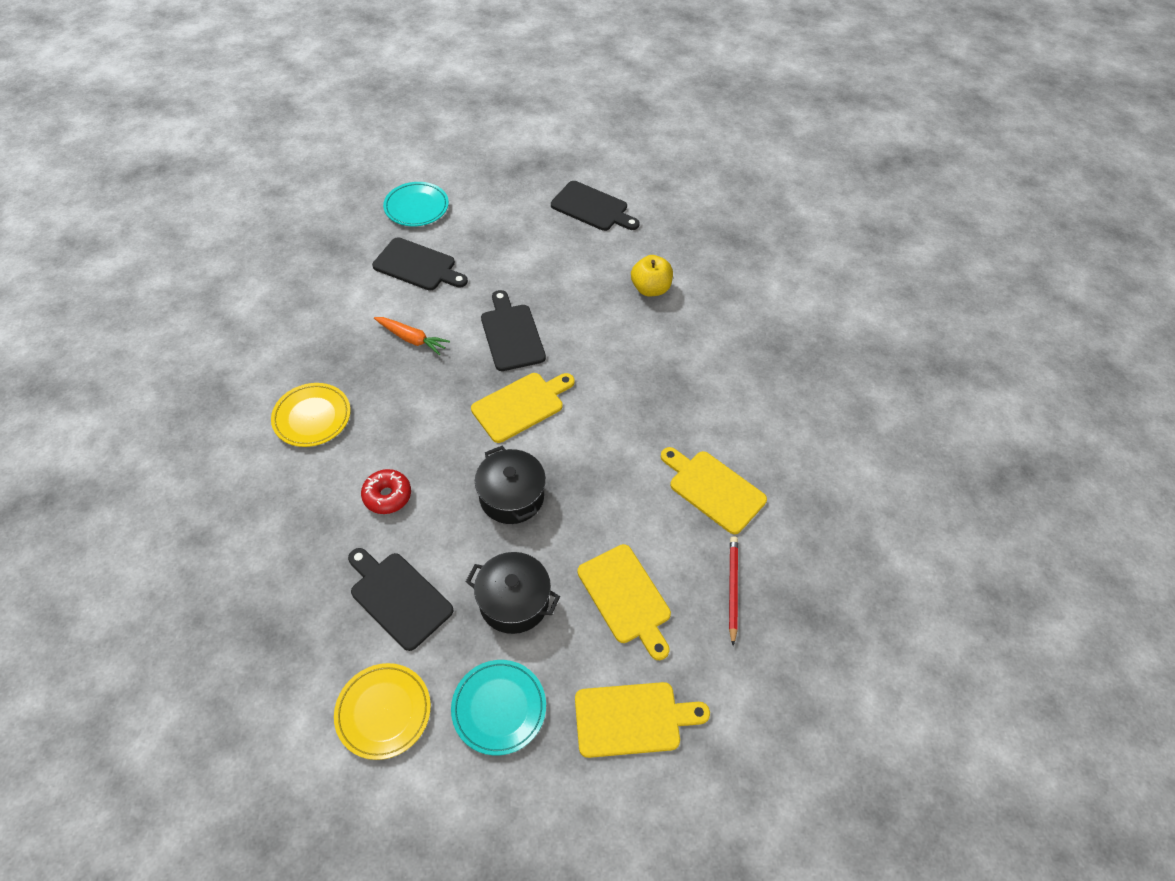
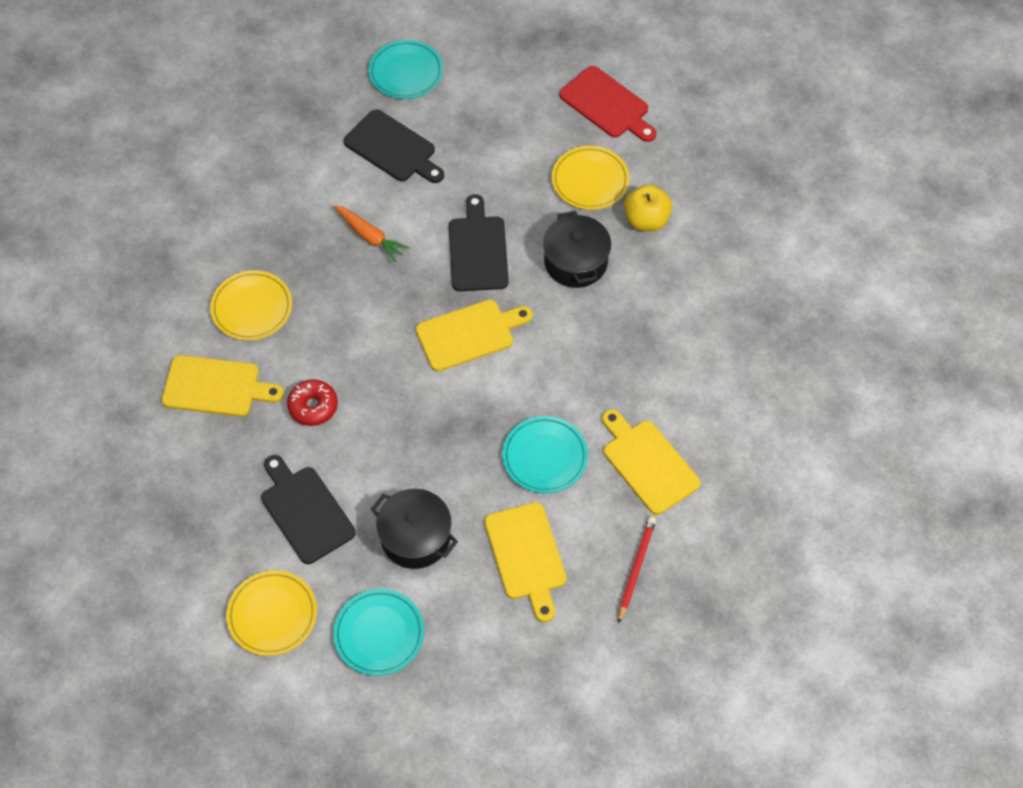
camera: 15 degrees right, 5 degrees up
black pot [475,446,546,524] -> black pot moved to [543,211,611,288]
black cutting board [551,181,640,231] -> red cutting board [559,66,657,142]
yellow cutting board [575,682,710,758] -> yellow cutting board moved to [162,355,284,417]
none -> turquoise plate [502,416,588,494]
none -> yellow plate [552,146,630,210]

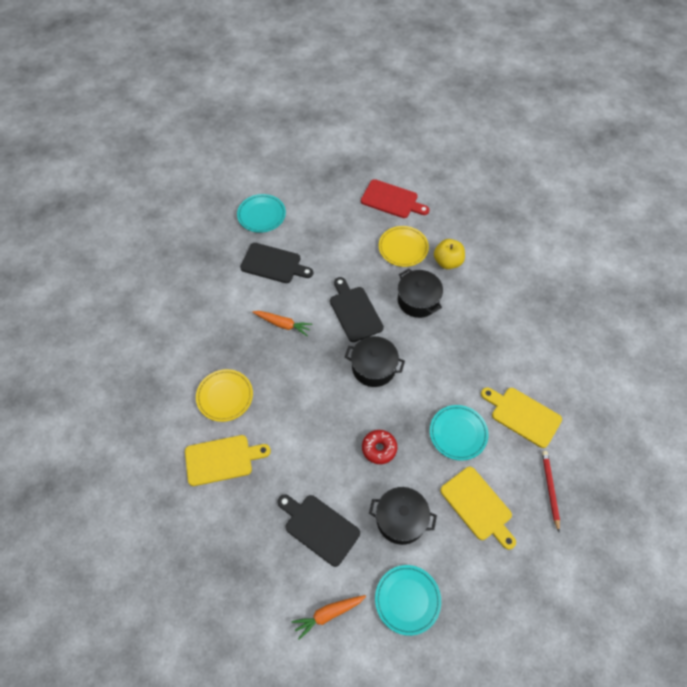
camera: 20 degrees left, 0 degrees up
yellow plate [226,570,317,656] -> orange carrot [291,595,366,640]
red donut [287,379,338,426] -> red donut moved to [362,430,397,464]
yellow cutting board [416,300,533,371] -> black pot [345,336,405,387]

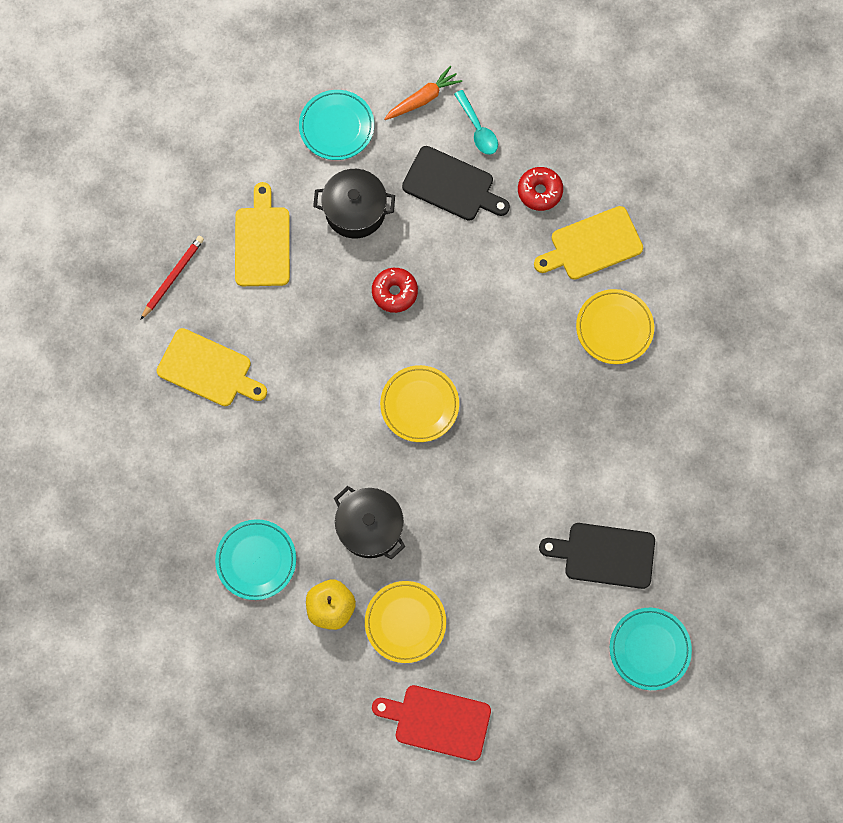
camera: 170 degrees right, 15 degrees up
orange carrot [252,311,312,336] -> none
black cutting board [330,277,384,342] -> none
black pot [345,336,405,387] -> yellow plate [380,365,459,442]
turquoise plate [430,405,489,461] -> turquoise plate moved to [215,519,296,600]
yellow cutting board [440,467,516,550] -> yellow cutting board turned 45 degrees clockwise [235,182,290,286]
red pencil [542,451,560,532] -> red pencil turned 135 degrees counterclockwise [140,236,204,320]
none -> turquoise spoon [454,90,498,155]
none -> red donut [518,167,563,211]

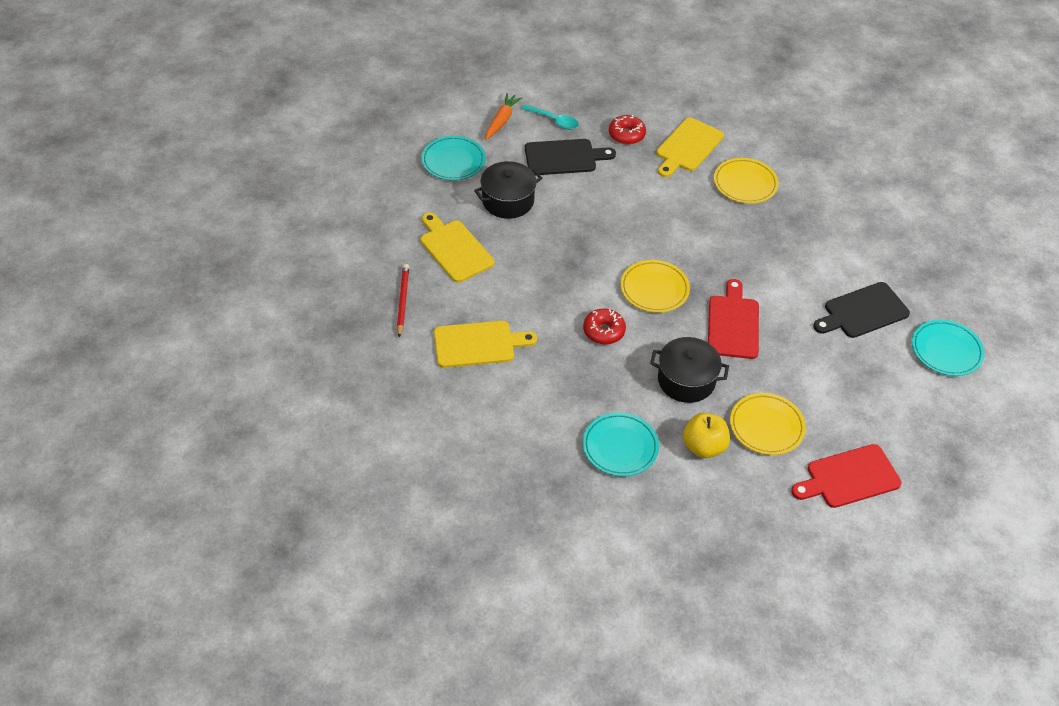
camera: 35 degrees left, 25 degrees down
red donut [372,268,418,313] -> red donut moved to [583,309,626,345]
none -> red cutting board [708,279,759,359]

